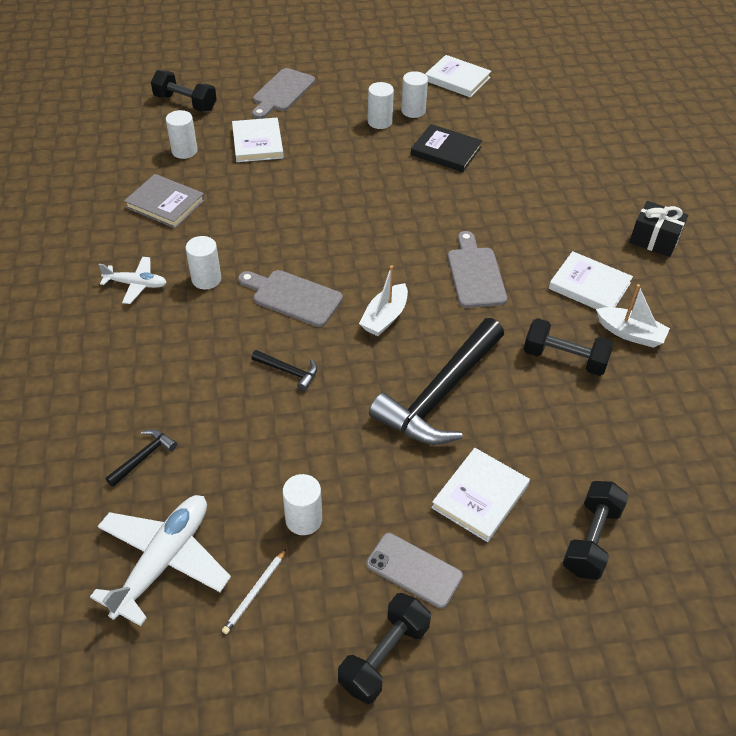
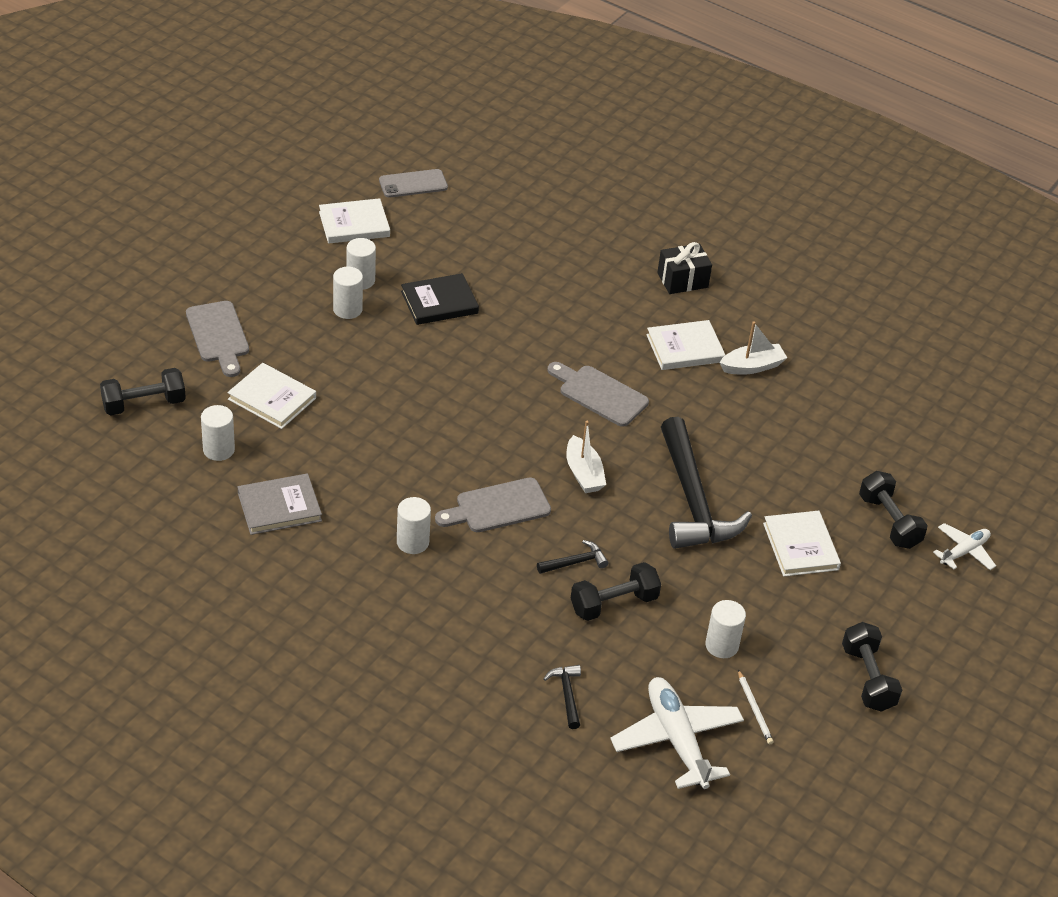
camera: 50 degrees left, 5 degrees down
white plane [99,257,167,304] -> white plane moved to [933,523,996,570]
grey phone [366,533,463,609] -> grey phone moved to [379,169,448,198]
black dumbbell [524,318,614,376] -> black dumbbell moved to [571,562,661,621]

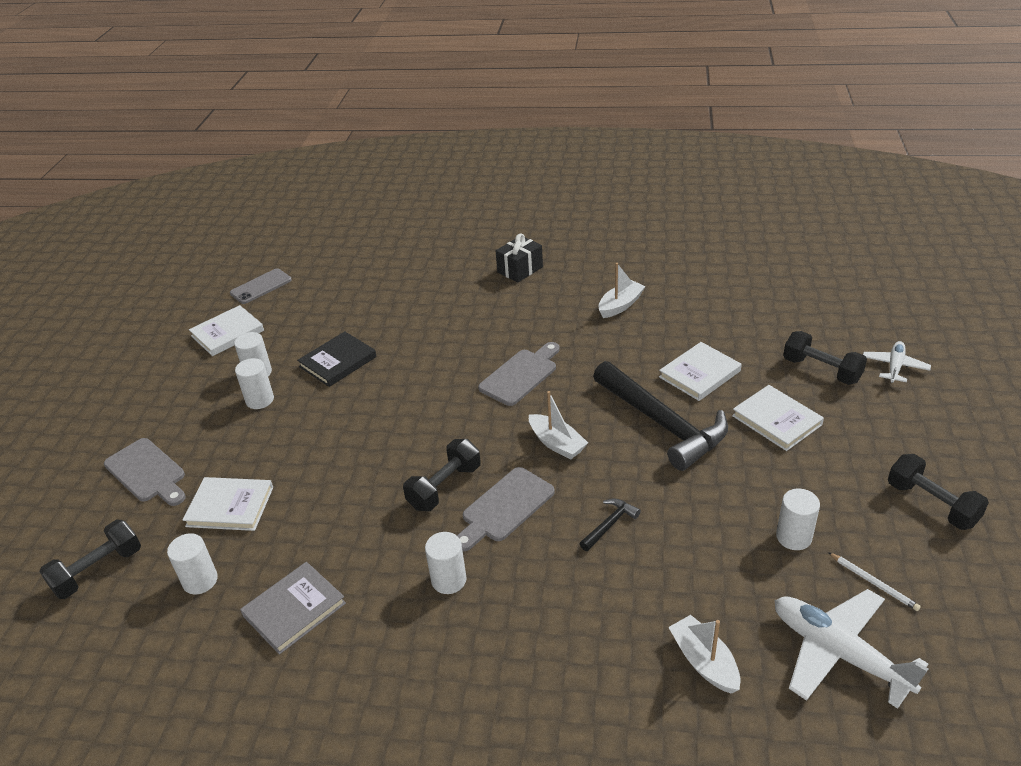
camera: 20 degrees left, 5 degrees down
black hammer [543,665,581,729] -> white boat [668,615,740,694]
grey cutting board [548,362,649,427] -> grey cutting board turned 120 degrees clockwise [478,342,560,406]
black dumbbell [571,562,661,621] -> black dumbbell moved to [403,439,481,511]
white book [646,320,725,370] -> white book moved to [659,342,742,401]

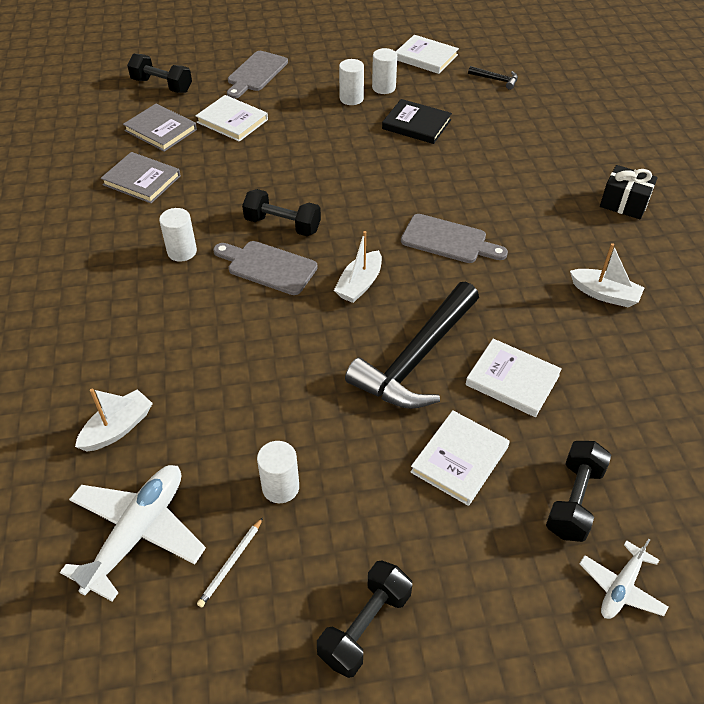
camera: 70 degrees right, 10 degrees up
white cylinder [167,533,218,594] -> grey book [123,103,197,152]
white book [183,477,273,531] -> white book turned 45 degrees counterclockwise [196,95,268,142]
grey phone [230,269,292,304] -> none
black hammer [580,498,641,551] -> black hammer moved to [468,66,518,90]
white plane [863,341,931,383] -> white plane turned 120 degrees clockwise [579,538,668,619]

